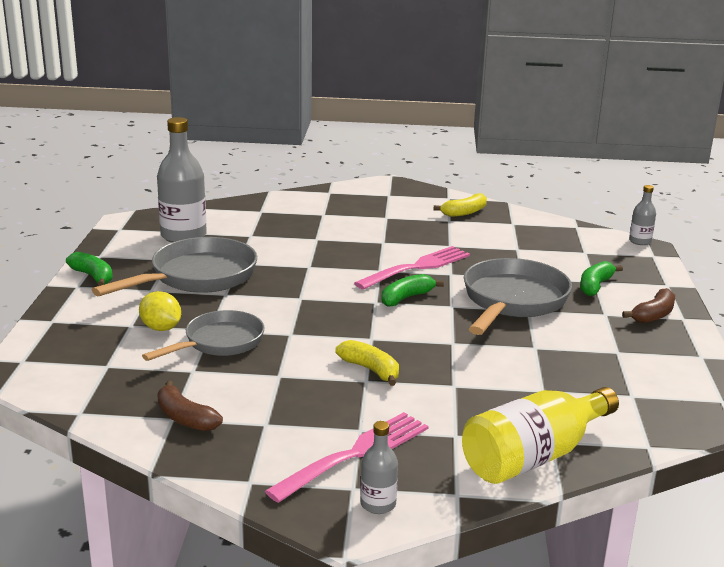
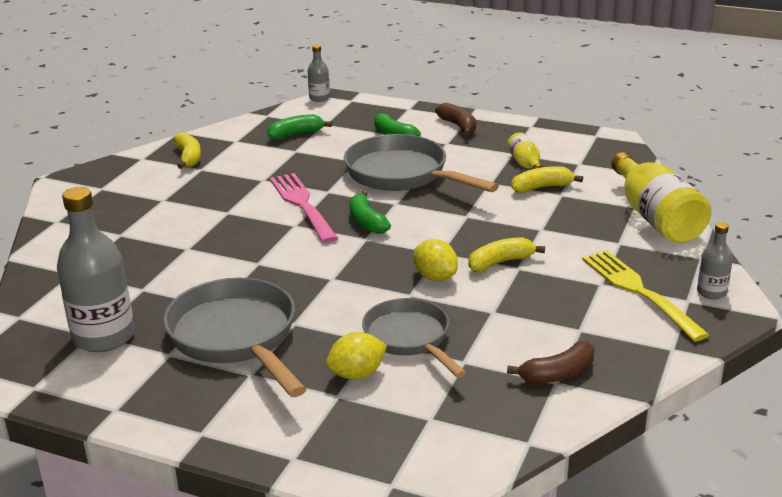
camera: 70 degrees left, 5 degrees up
green banana [66,252,113,286] -> green banana moved to [267,114,332,140]
pink fork [265,412,428,503] -> yellow fork [582,250,709,342]
none -> yellow lemon [413,239,458,281]
none -> yellow bottle [507,132,543,169]
none -> yellow banana [511,167,583,193]

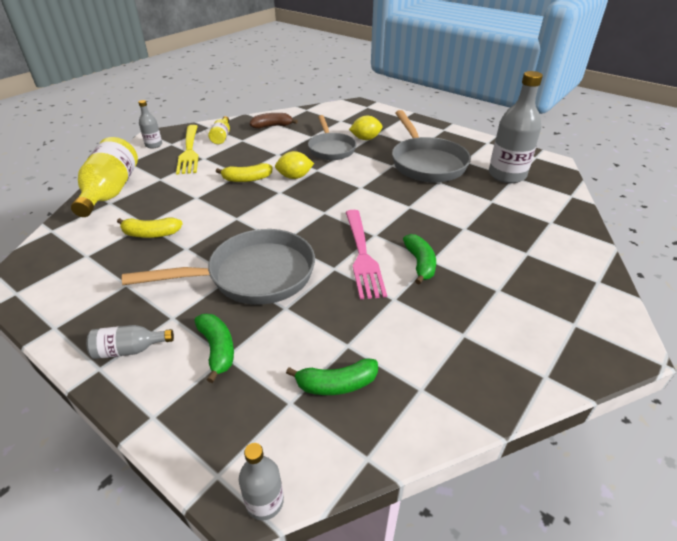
camera: 165 degrees left, 10 degrees up
yellow banana [173,132,201,169] -> none
grey pan [344,134,499,192] -> grey pan turned 75 degrees counterclockwise [122,229,315,305]
green banana [349,191,391,234] -> green banana moved to [403,234,436,284]
yellow lemon [413,239,458,281] -> yellow lemon turned 75 degrees counterclockwise [275,151,314,179]
brown banana [435,103,476,135] -> grey bottle [86,325,174,359]
yellow bottle [507,132,543,169] -> yellow bottle moved to [208,116,230,144]

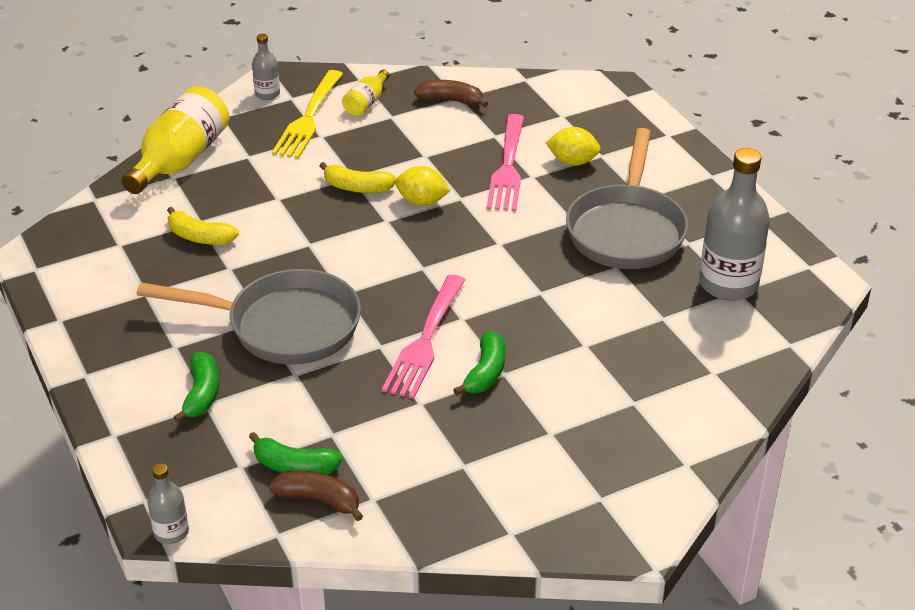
camera: 25 degrees right, 0 degrees up
grey bottle [86,325,174,359] -> none
grey pan [308,115,357,160] -> pink fork [487,114,524,211]
none -> brown banana [269,471,363,521]

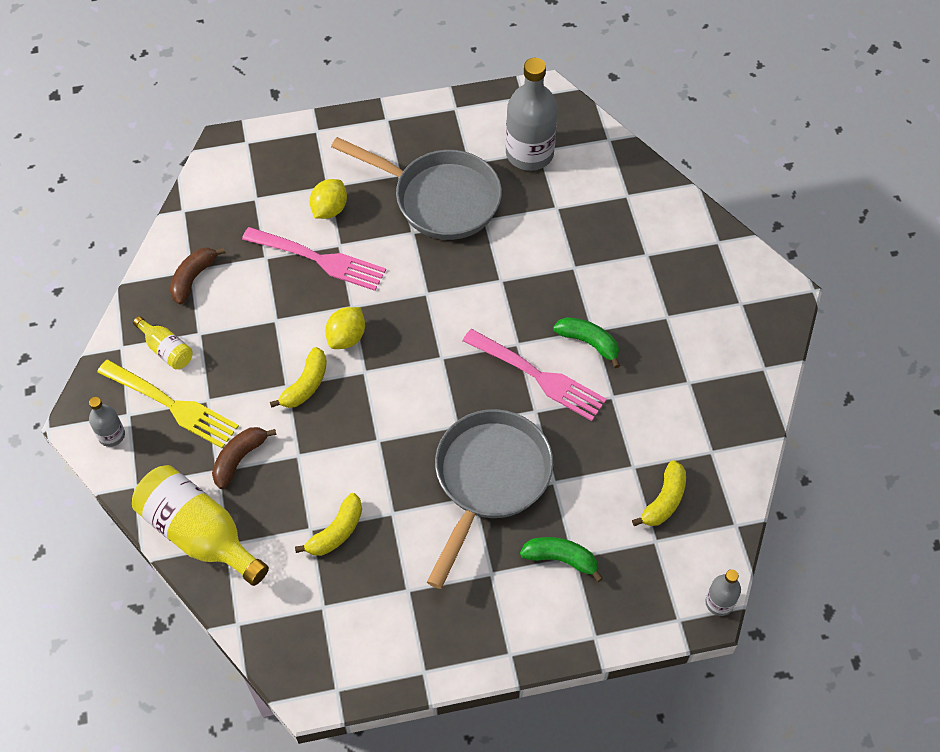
camera: 75 degrees left, 20 degrees up
green banana [249,432,343,474] -> yellow banana [632,460,686,526]
brown banana [269,471,363,521] -> brown banana moved to [212,427,277,489]

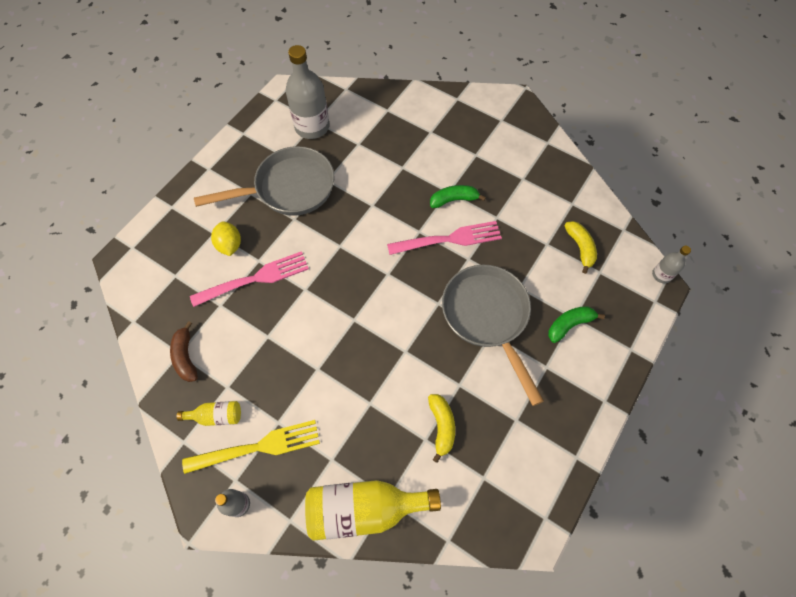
camera: 45 degrees left, 5 degrees up
brown banana [212,427,277,489] -> none
yellow banana [270,347,327,408] -> none
yellow lemon [325,307,365,349] -> none

